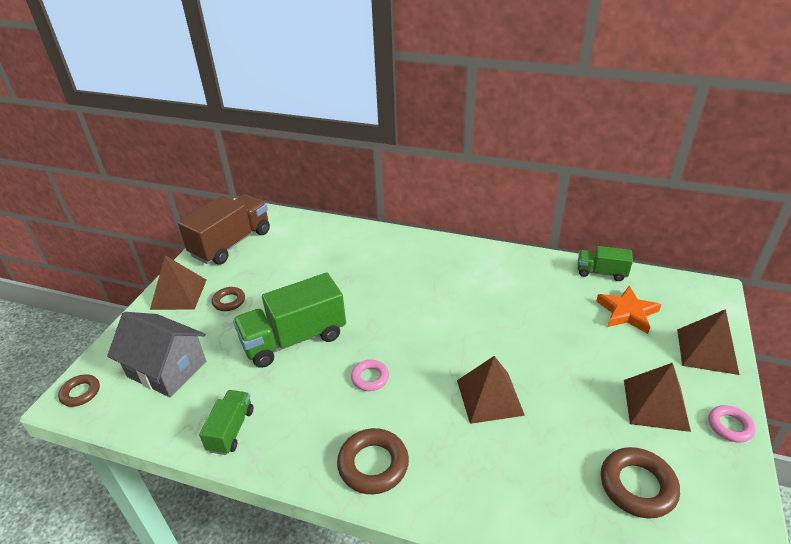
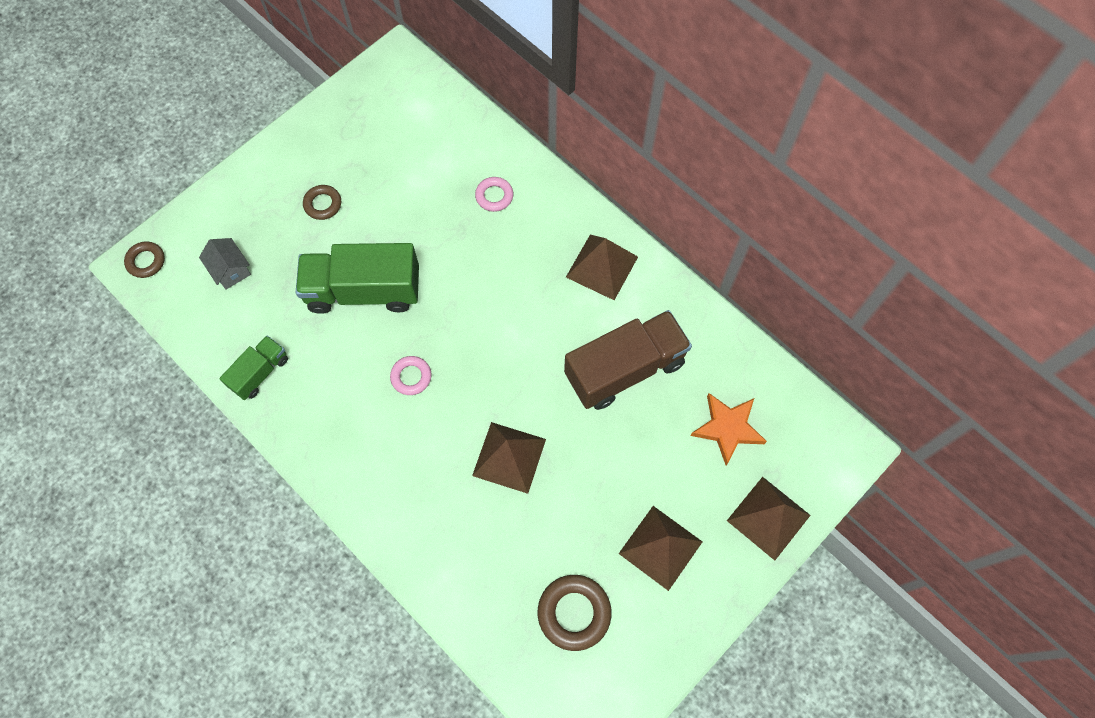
camera: 25 degrees right, 30 degrees up
grey house [107,312,206,397] -> grey house [199,238,251,290], size x0.53
brown pyramid [150,255,207,310] -> brown pyramid moved to [566,235,638,300]
brown truck [178,194,270,265] -> brown truck moved to [564,310,692,410]
brown ring [337,428,409,494] -> none
green truck [578,246,633,281] -> none
pink ring [709,405,755,443] -> pink ring moved to [475,177,513,212]

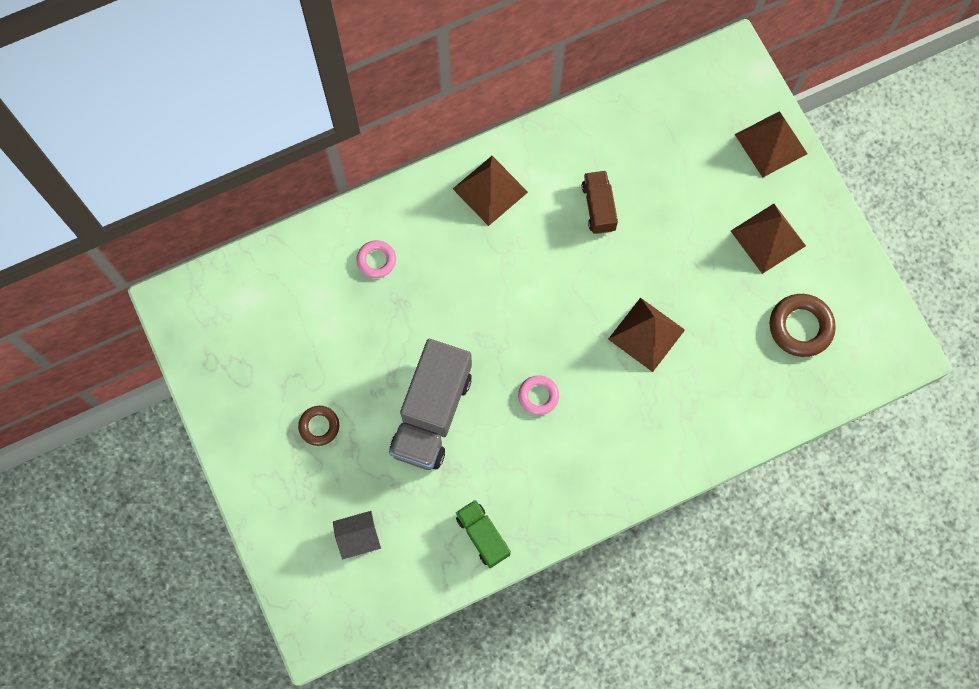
camera: 70 degrees left, 5 degrees up
brown ring [124,241,165,278] -> none
green truck [295,243,419,314] -> grey truck [389,339,472,470]
brown truck [564,310,692,410] -> brown truck [582,171,618,234], size x0.53
orange star [691,393,767,465] -> none

